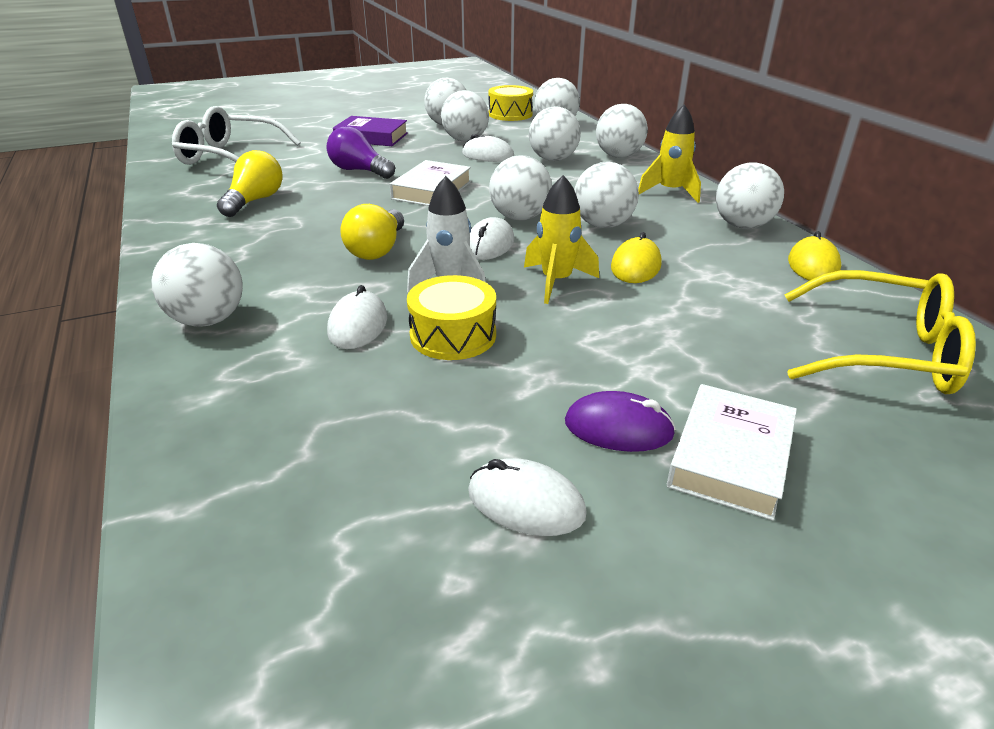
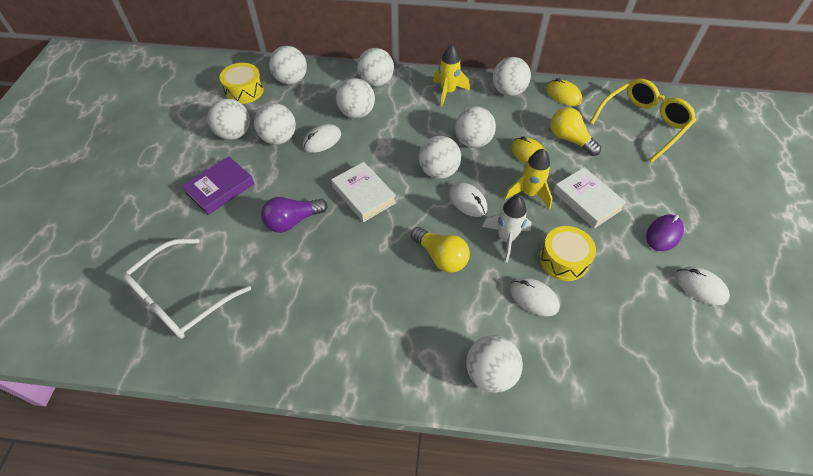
camera: 60 degrees left, 20 degrees up
yellow light bulb [217,150,283,217] -> yellow light bulb moved to [550,107,601,156]
white mouse [468,458,587,536] -> white mouse turned 75 degrees clockwise [675,267,730,305]
white book [667,384,797,521] -> white book moved to [553,167,626,228]

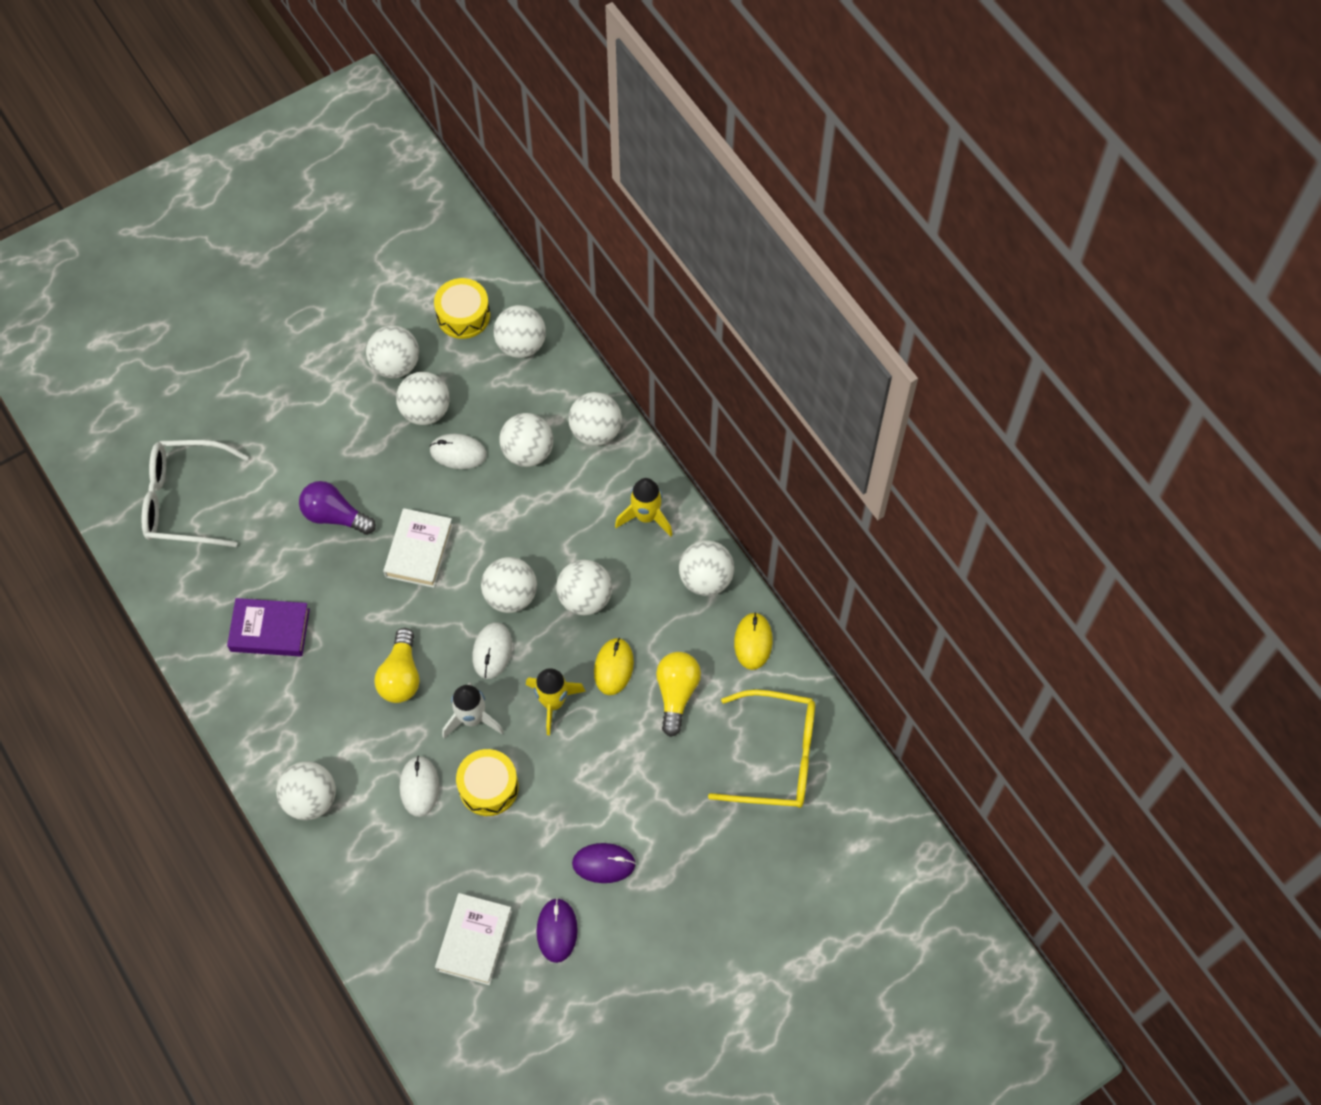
camera: 50 degrees right, 10 degrees up
purple book [182,156,254,215] -> purple book moved to [227,598,310,657]
white book [553,167,626,228] -> white book moved to [435,893,512,985]
white mouse [675,267,730,305] -> purple mouse [536,898,578,963]

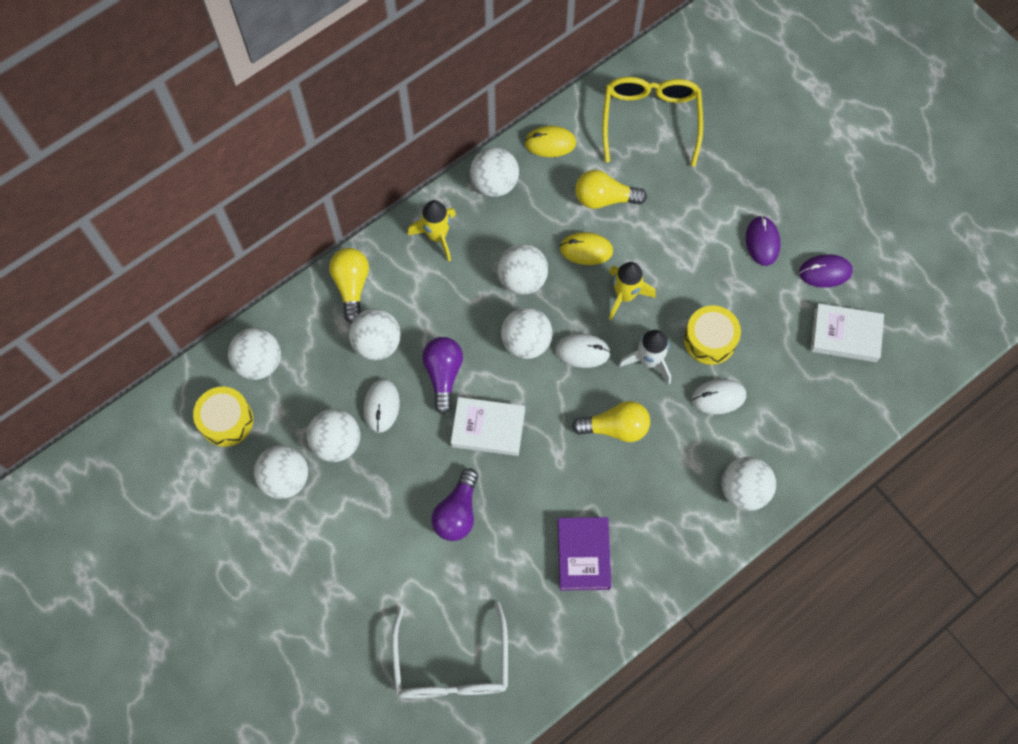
camera: 95 degrees left, 5 degrees up
white ball [568,392,622,446] -> yellow light bulb [329,248,369,323]
none -> purple light bulb [422,337,463,415]

